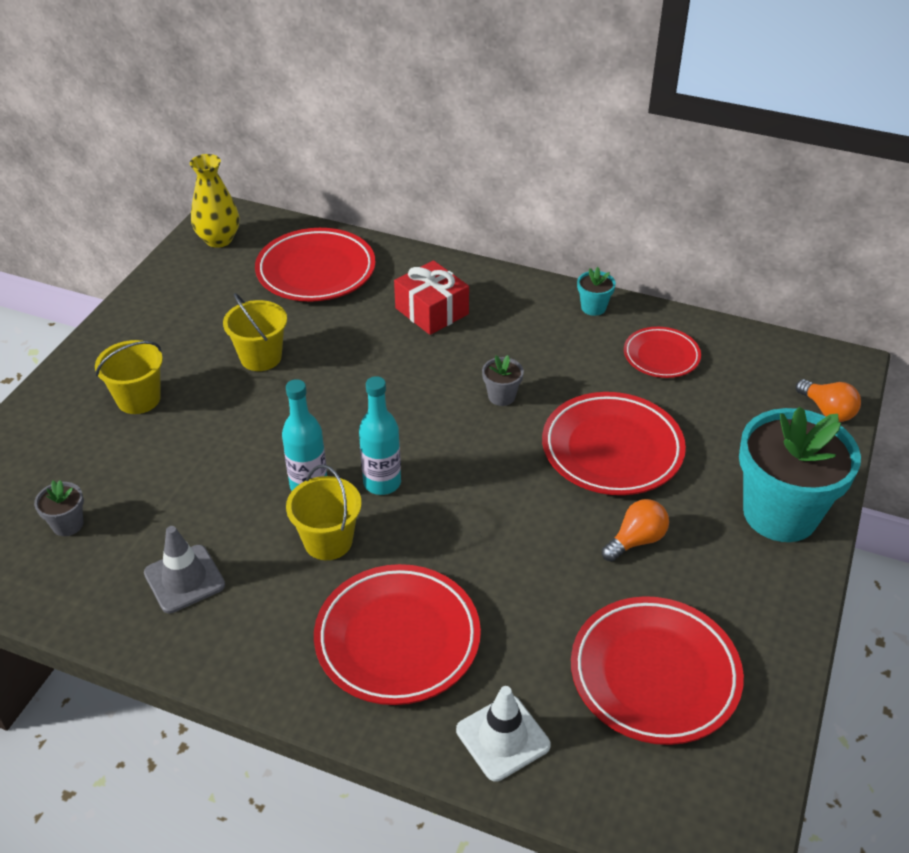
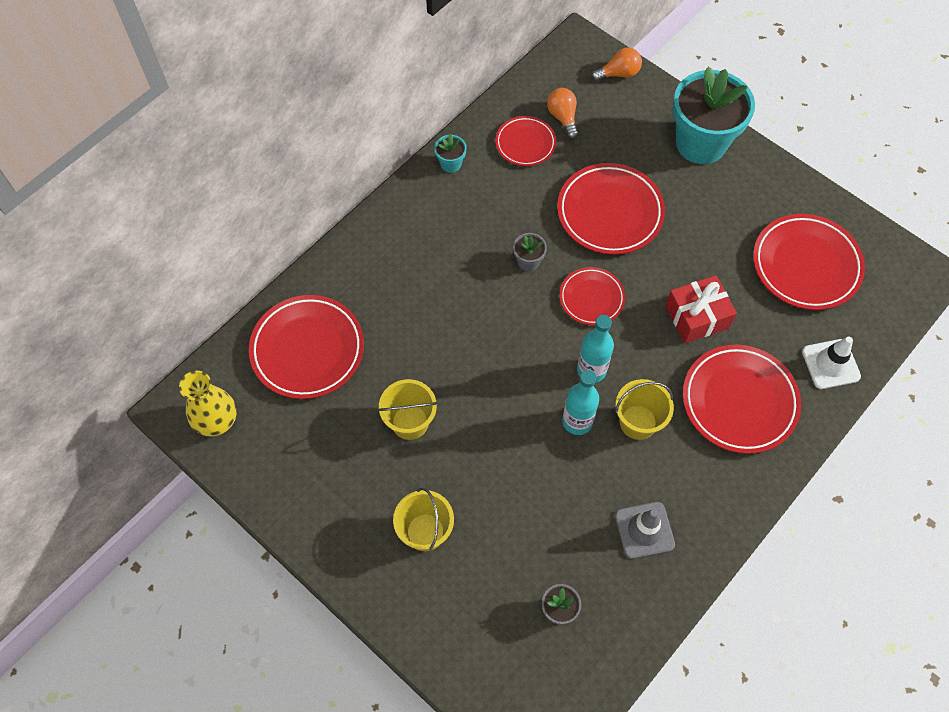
camera: 70 degrees left, 20 degrees up
red gift [394,260,469,335] -> red gift moved to [665,275,737,343]
orange light bulb [602,499,669,562] -> orange light bulb moved to [547,88,578,139]
none -> red plate [559,267,625,325]

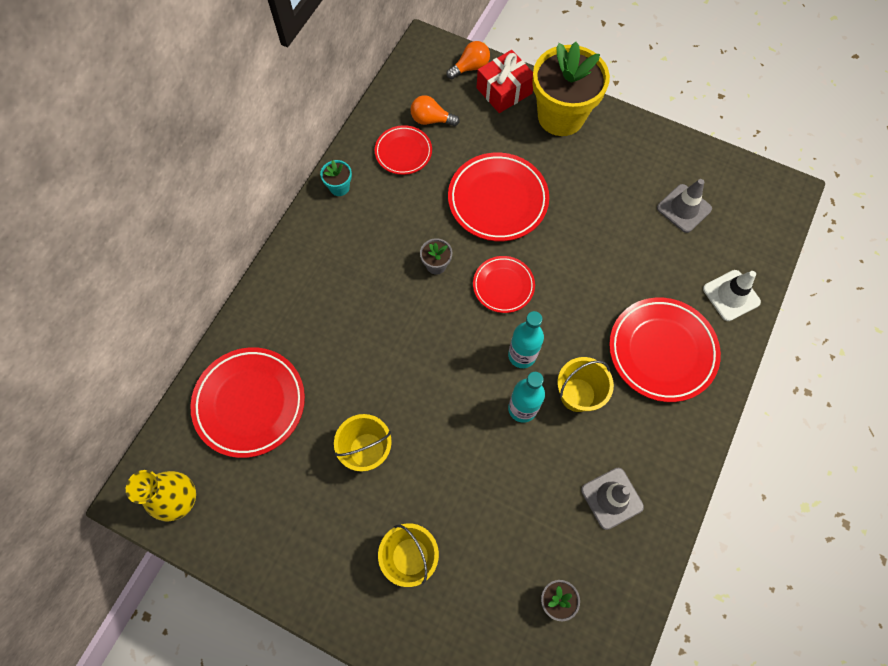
camera: 15 degrees left, 5 degrees up
orange light bulb [547,88,578,139] -> orange light bulb turned 45 degrees counterclockwise [410,95,460,126]
red gift [665,275,737,343] -> red gift moved to [476,50,533,113]
turquoise flower pot [673,66,755,164] -> yellow flower pot [532,42,610,136]
red plate [753,214,865,310] -> grey traffic cone [657,179,712,233]

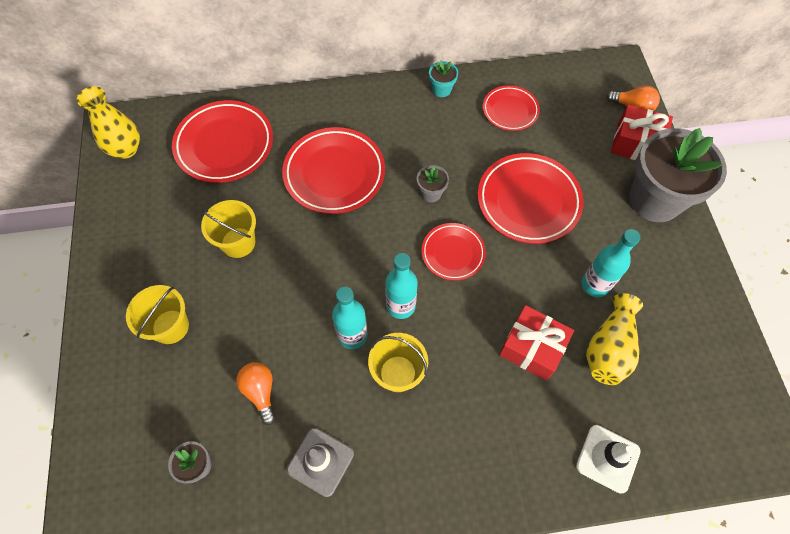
camera: 55 degrees right, 5 degrees down
orange light bulb [410,95,460,126] -> orange light bulb moved to [236,362,276,425]
yellow flower pot [532,42,610,136] -> grey flower pot [629,128,727,222]
red plate [609,298,721,402] -> red plate moved to [282,127,385,214]
grey traffic cone [657,179,712,233] -> none
none -> red gift [499,305,574,381]
none -> turquoise bottle [581,229,640,297]
none -> yellow vase [586,293,643,385]

